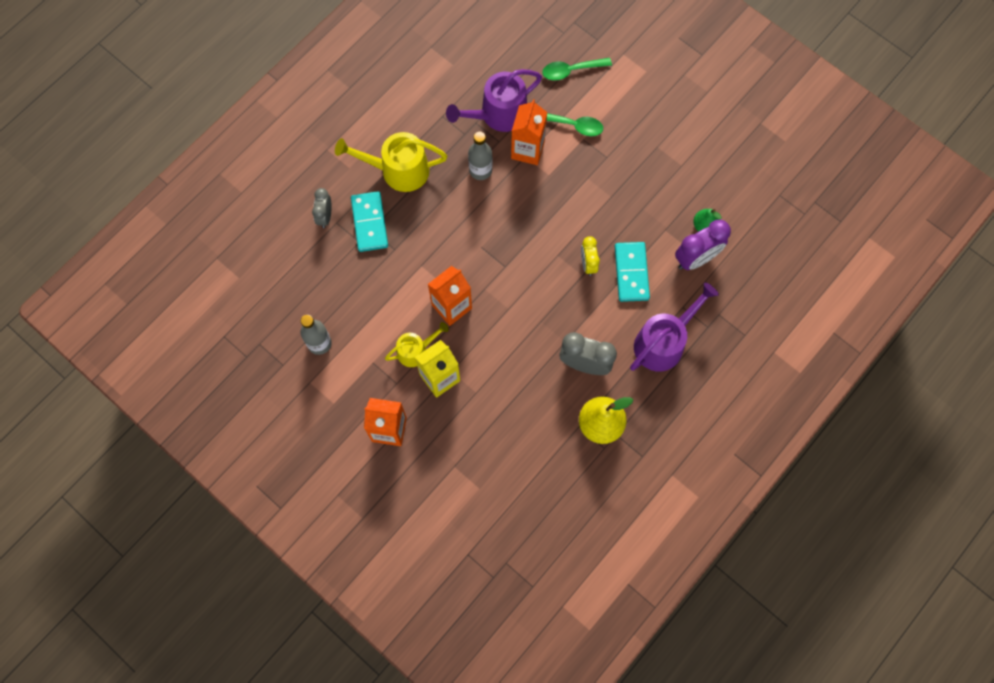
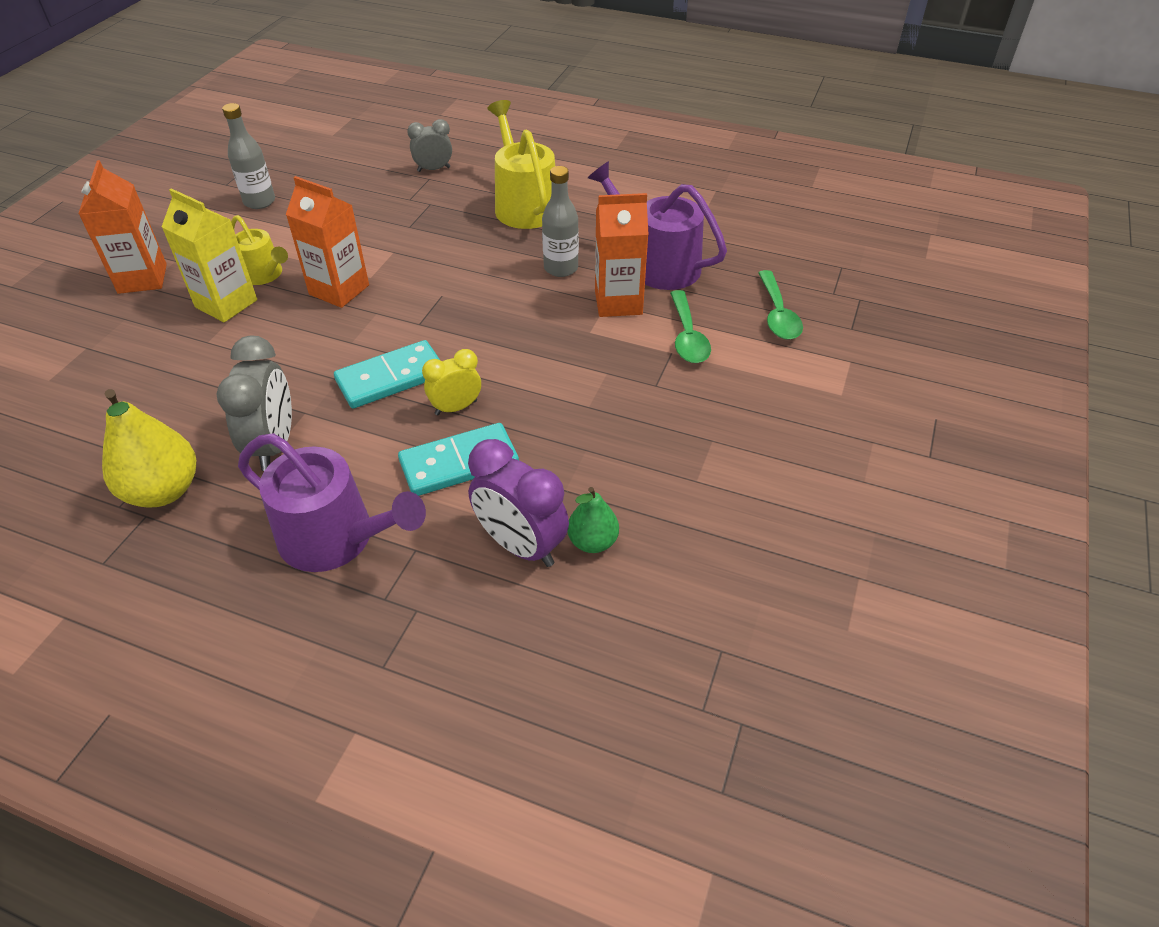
camera: 70 degrees right, 25 degrees down
turquoise domino [351,191,388,252] -> turquoise domino moved to [334,340,440,409]
green spoon [542,58,612,81] -> green spoon turned 150 degrees counterclockwise [758,270,803,340]

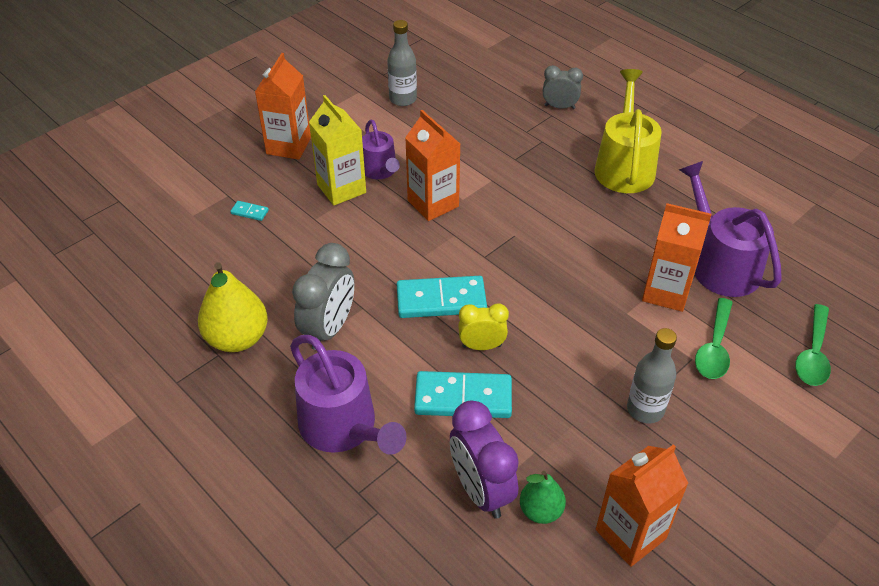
camera: 25 degrees right, 0 degrees up
yellow watering can [231,215,288,285] -> purple watering can [362,119,400,179]
grey bottle [542,166,579,277] -> grey bottle moved to [627,328,677,423]
none -> turquoise domino [230,201,269,221]
none -> orange carton [596,444,689,567]

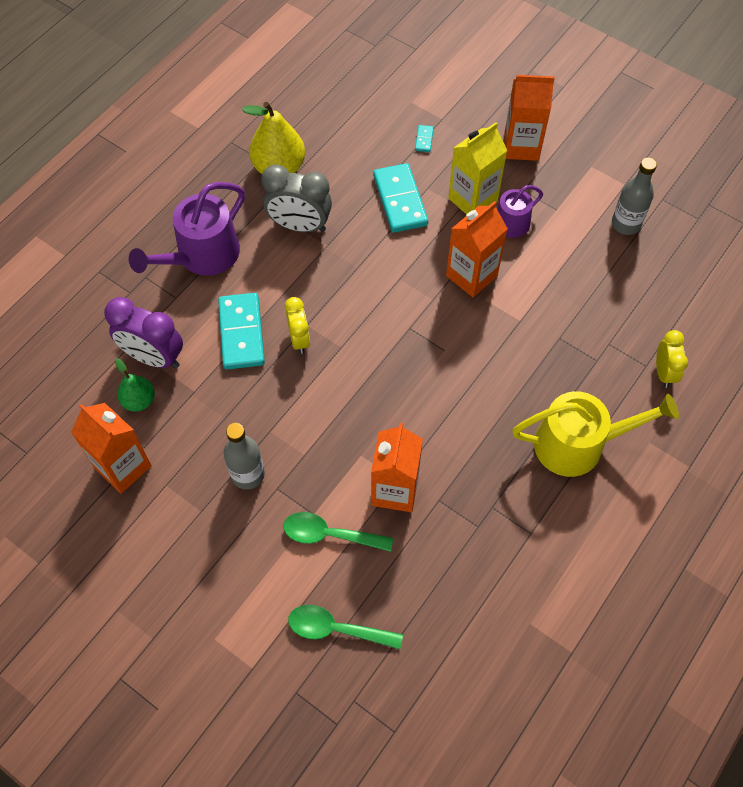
camera: 80 degrees right, 15 degrees up
turquoise domino [397,276,487,318] -> turquoise domino moved to [373,163,428,233]
purple clock [450,401,519,519] -> purple clock turned 120 degrees counterclockwise [104,297,183,368]
grey clock [543,65,583,109] -> yellow clock [656,330,688,388]
purple watering can [679,161,782,297] -> none

